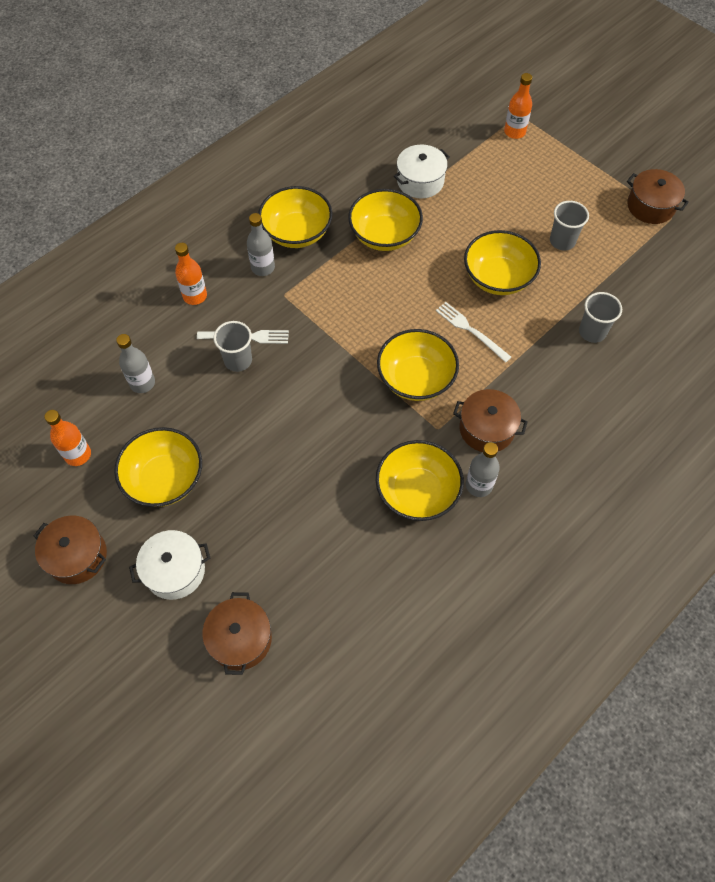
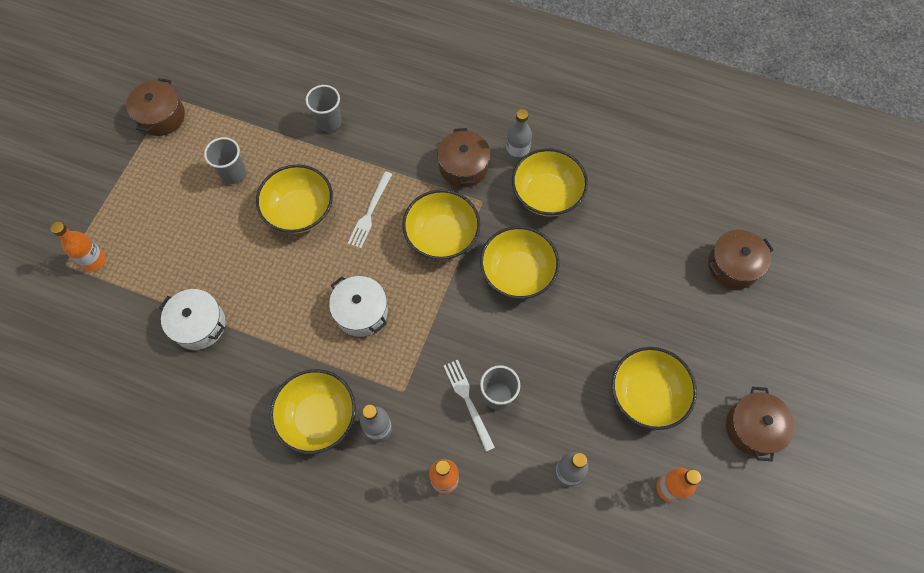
camera: 115 degrees left, 5 degrees up
white pot [129,530,210,600] -> white pot moved to [329,276,388,337]
yellow bowl [348,189,423,251] -> yellow bowl moved to [480,226,559,299]

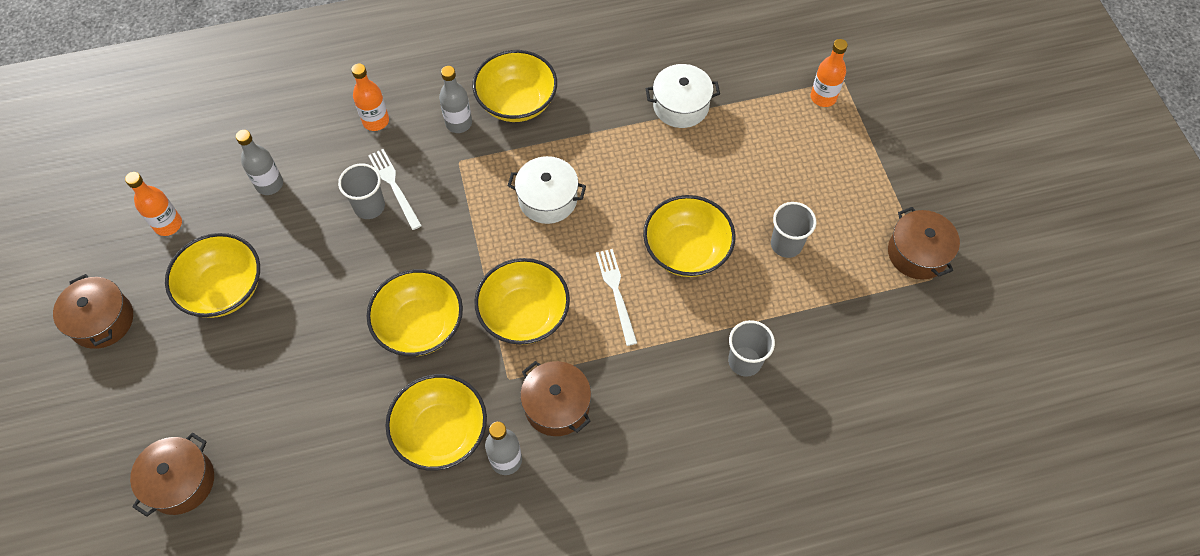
camera: 145 degrees right, 5 degrees down
white fork [444,360,495,452] -> white fork turned 150 degrees counterclockwise [368,149,422,230]

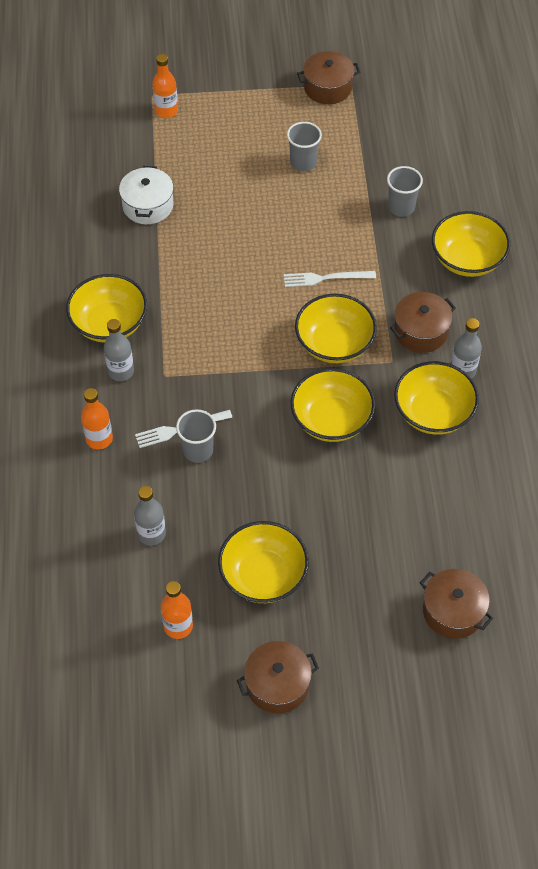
camera: 80 degrees left, 5 degrees down
white pot [508,156,586,224] -> none
yellow bowl [643,195,735,277] -> yellow bowl moved to [432,211,510,277]

